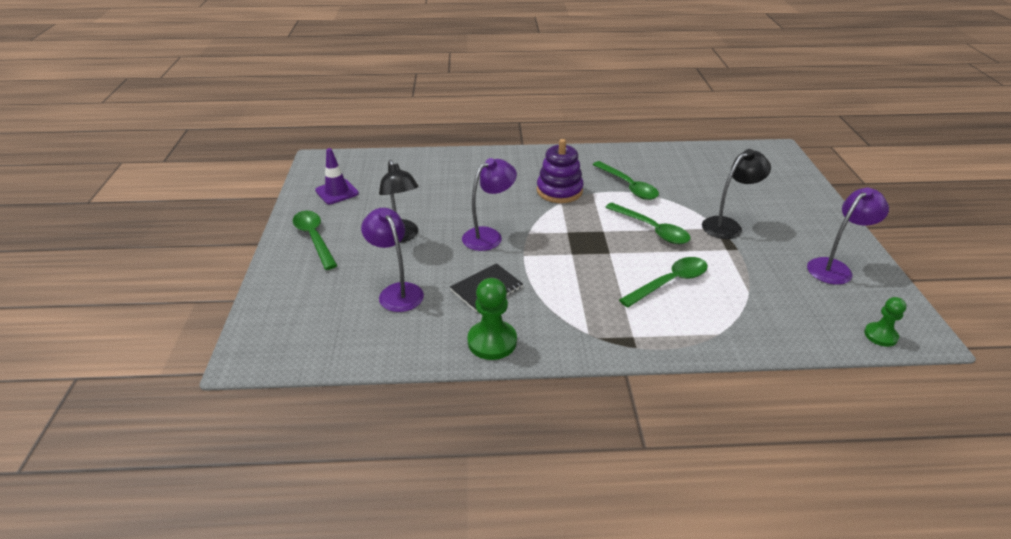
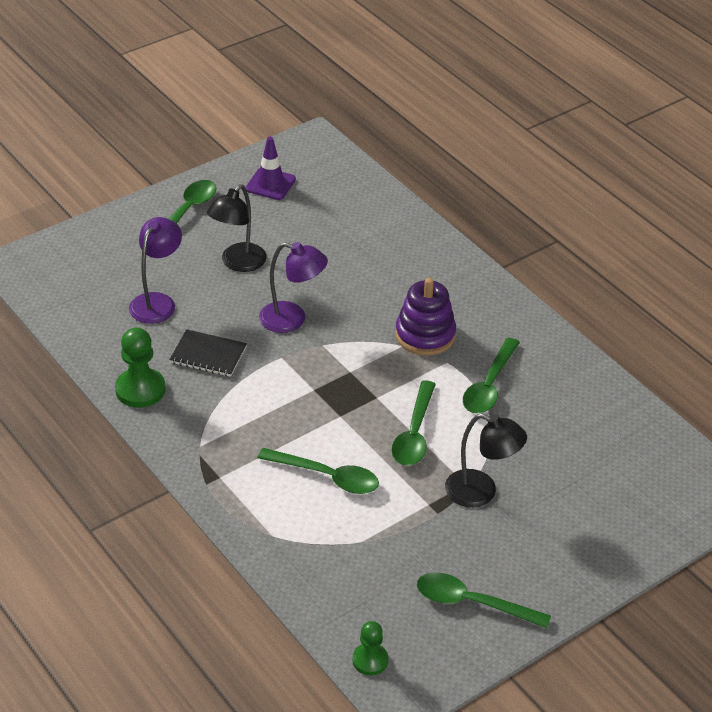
camera: 55 degrees right, 5 degrees up
purple lamp [807,188,889,285] -> green spoon [417,573,551,628]

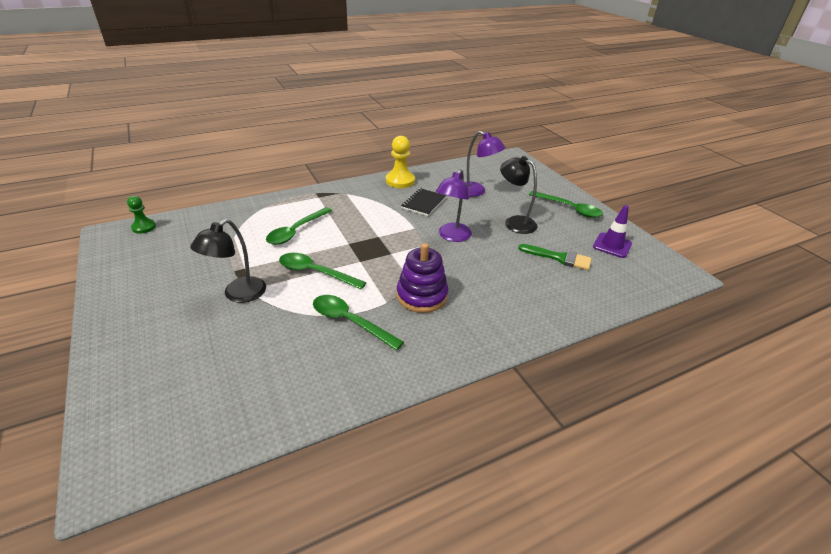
camera: 100 degrees right, 5 degrees down
green pawn [115,327,166,408] -> yellow pawn [386,136,415,188]
green spoon [417,573,551,628] -> none
none -> green brush [518,244,591,270]

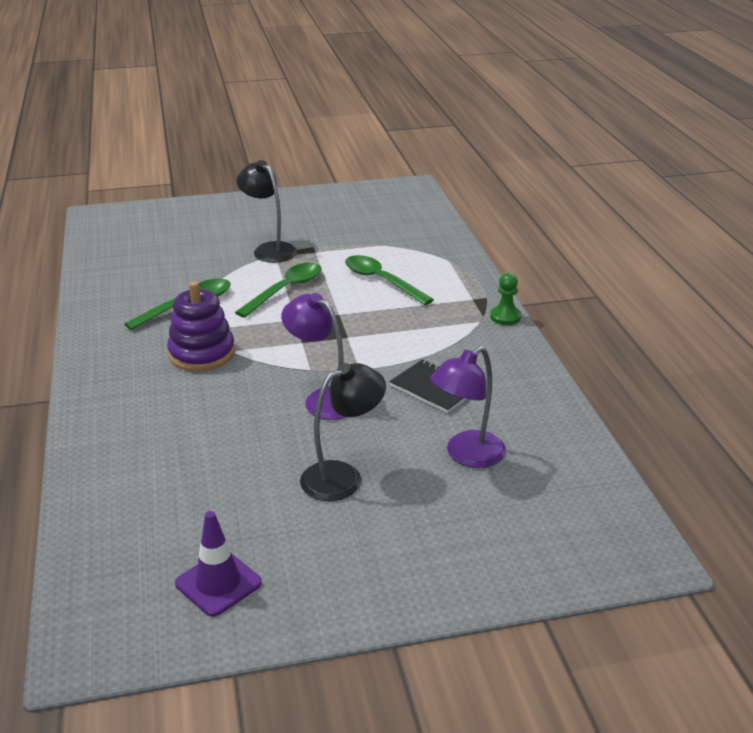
camera: 105 degrees right, 5 degrees down
green pawn [127,196,156,234] -> green pawn moved to [490,273,521,325]
yellow pawn [386,136,415,188] -> none
green brush [518,244,591,270] -> none
green spoon [529,191,603,218] -> none

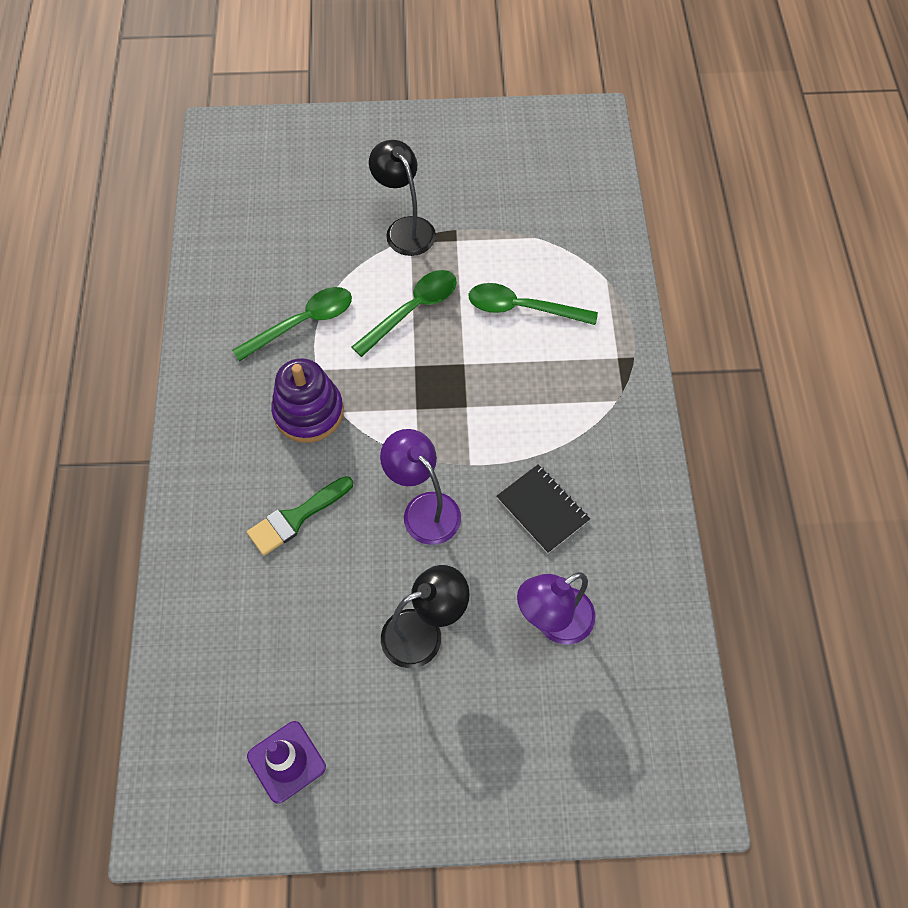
camera: 10 degrees right, 30 degrees up
green spoon [345,255,434,305] -> green spoon turned 45 degrees counterclockwise [469,283,598,325]
green pawn [490,273,521,325] -> none
none -> green brush [247,476,353,556]

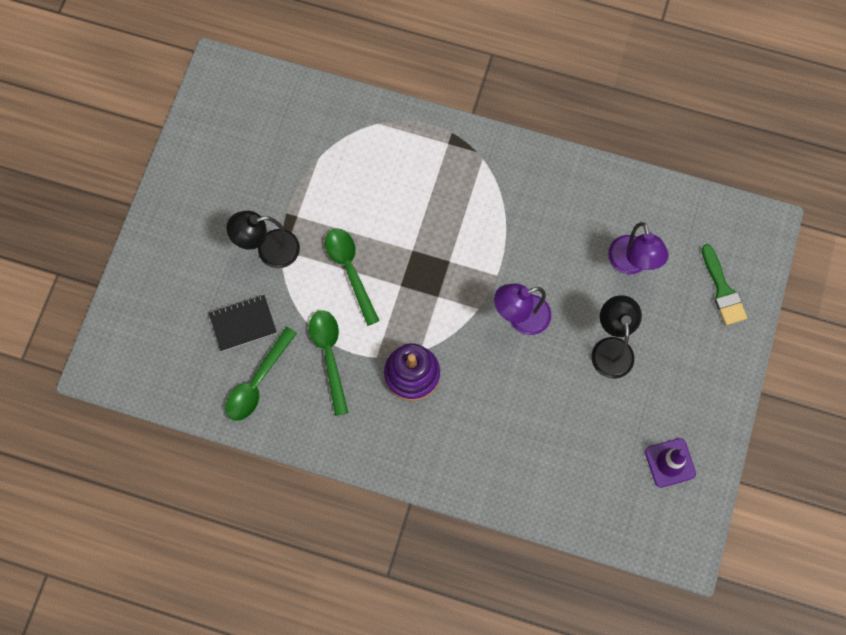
camera: 70 degrees left, 10 degrees up
green brush [247,476,353,556] -> green brush moved to [701,244,747,325]
green spoon [469,283,598,325] -> green spoon moved to [226,327,297,421]
black notebook [497,464,590,554] -> black notebook moved to [209,295,277,352]

